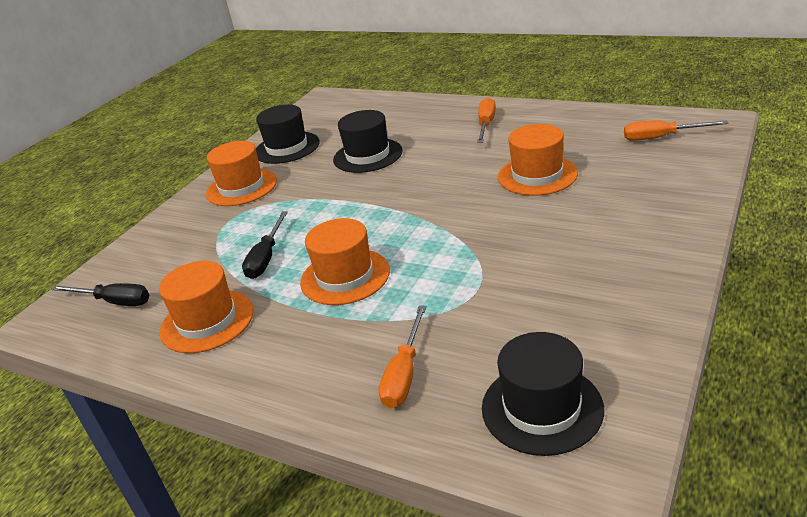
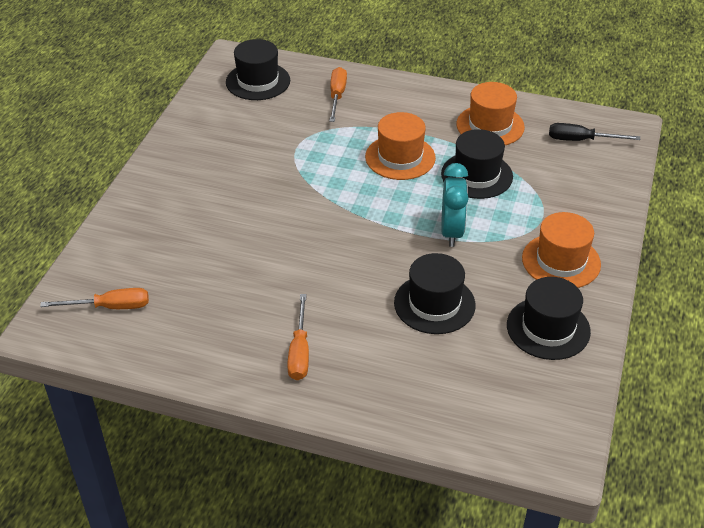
camera: 165 degrees right, 10 degrees up
black screwdriver [242,211,288,279] -> black hat [441,129,513,199]
orange hat [498,124,578,196] -> none
none -> turquoise clock [441,163,469,247]

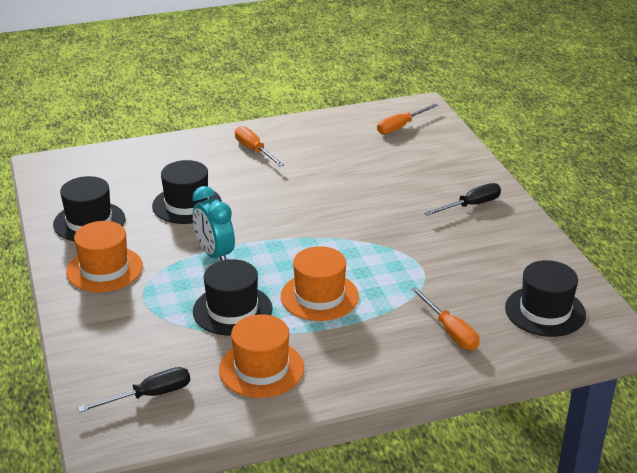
camera: 145 degrees right, 10 degrees down
none -> black screwdriver [424,183,501,216]

